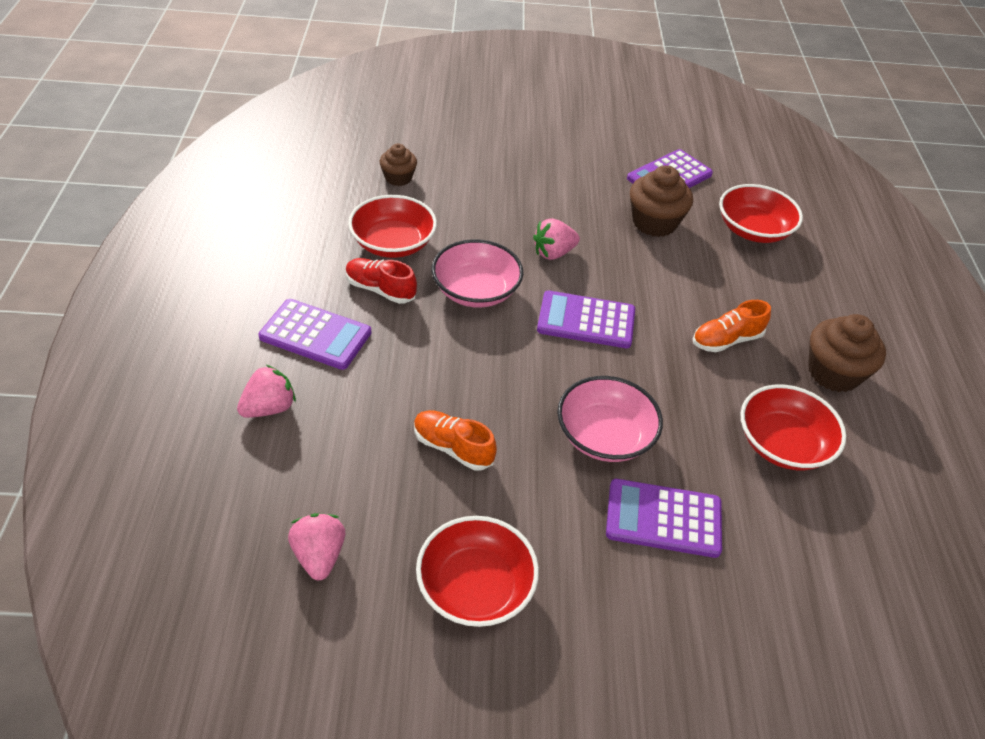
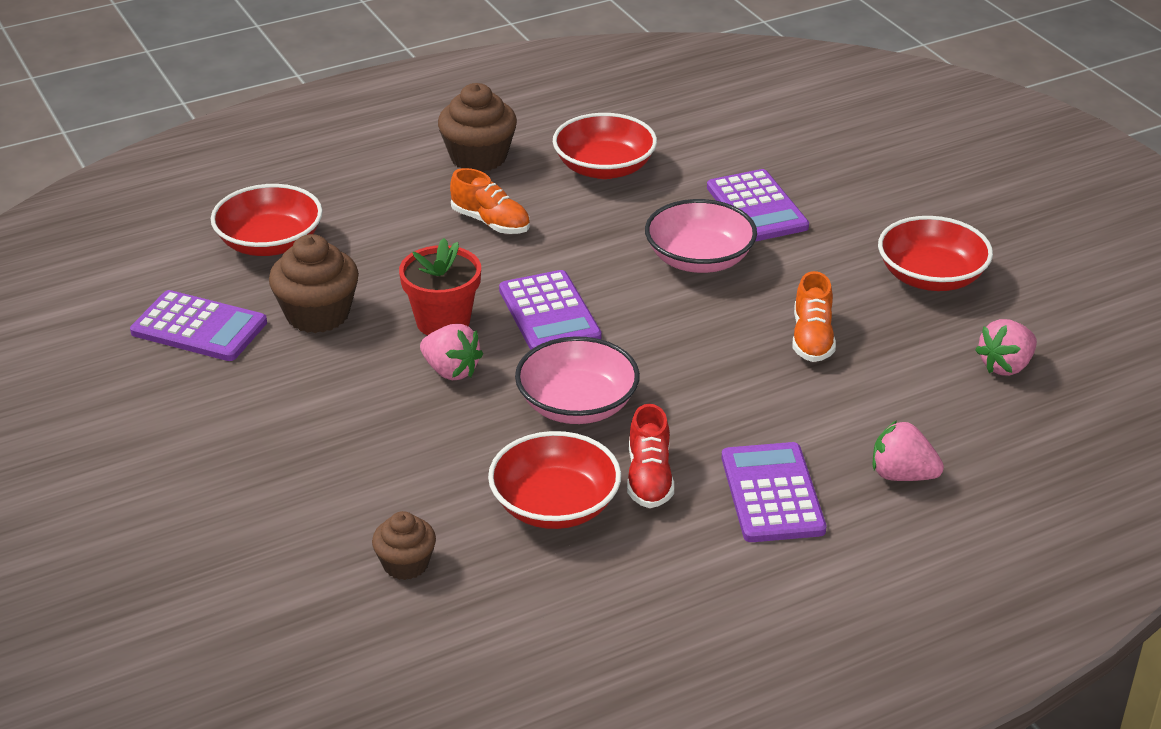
camera: 115 degrees left, 10 degrees down
none -> red flower pot [399,238,481,335]

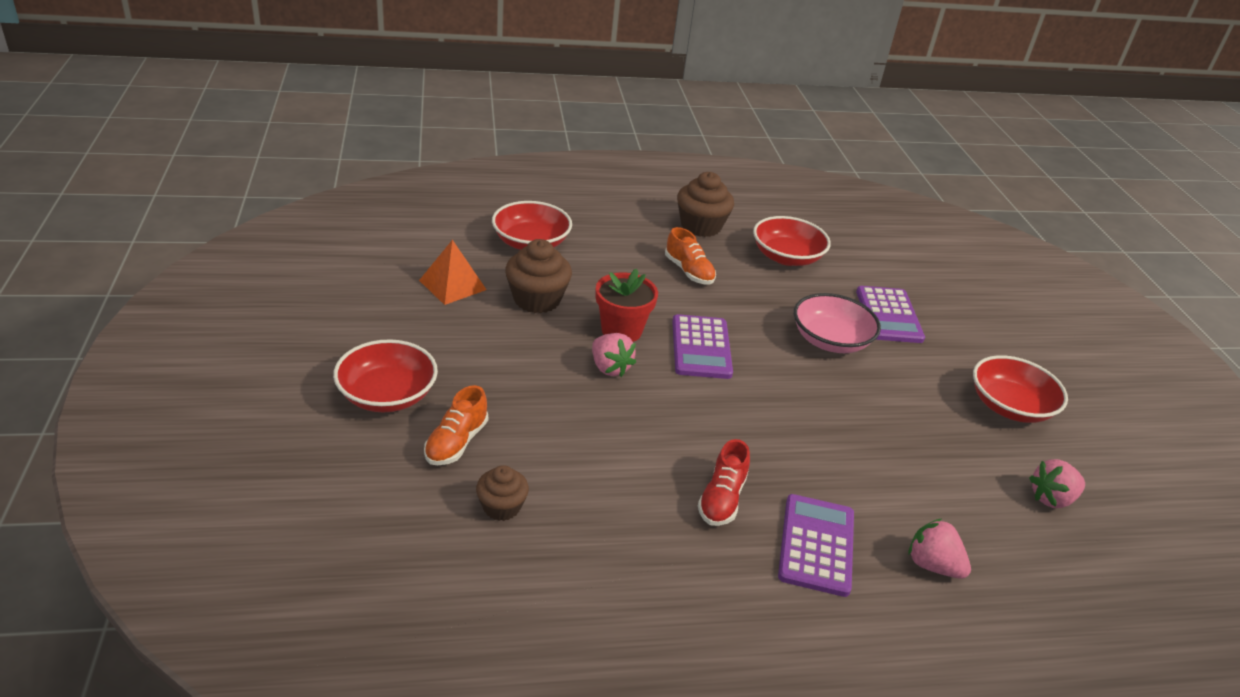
camera: 15 degrees right, 0 degrees up
purple calculator [130,290,267,361] -> orange pyramid [419,240,487,305]
red bowl [488,431,621,529] -> red bowl moved to [333,339,438,412]
pink bowl [515,336,640,424] -> none
orange shoe [793,271,836,362] -> orange shoe moved to [424,385,488,465]

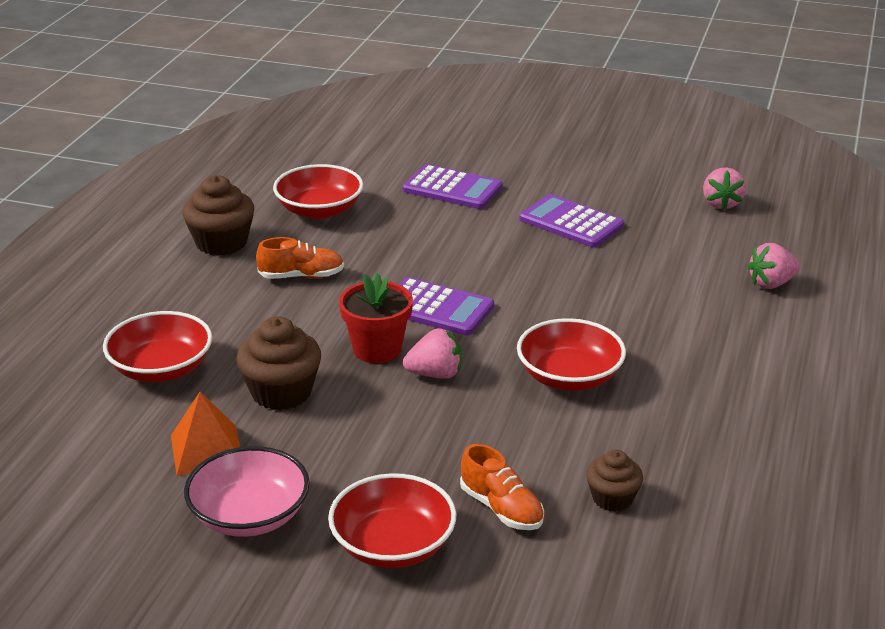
camera: 60 degrees left, 5 degrees down
red shoe [698,439,750,526] -> none
purple calculator [778,494,854,597] -> purple calculator moved to [519,194,624,247]
pink bowl [794,293,881,353] -> pink bowl moved to [184,446,310,537]
red bowl [973,355,1068,423] -> red bowl moved to [517,318,626,391]

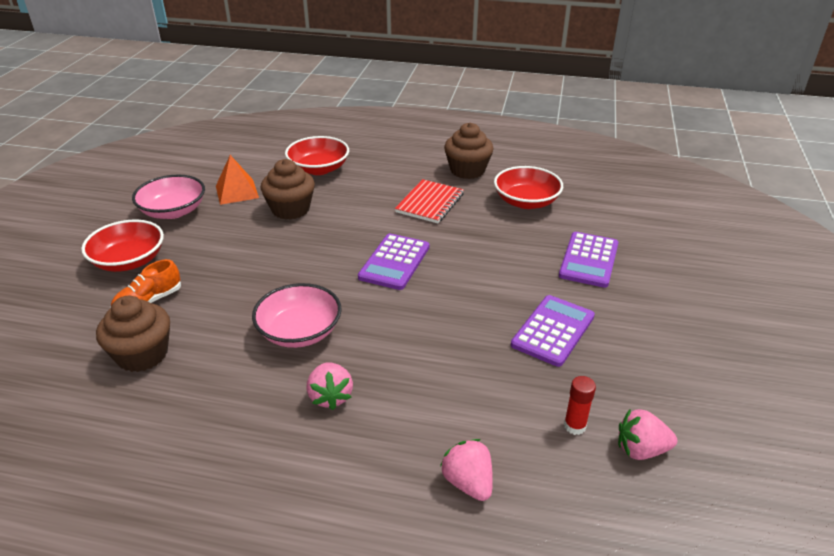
camera: 85 degrees right, 5 degrees up
orange shoe [256,237,344,279] -> red notebook [395,179,464,223]
red flower pot [339,273,413,363] -> none
pink strawberry [403,328,462,379] -> pink strawberry moved to [306,362,353,410]
red bowl [517,318,626,391] -> pink bowl [252,283,342,348]
brown cupcake [586,450,643,512] -> brown cupcake [96,296,170,372], size x1.64
none -> red glue stick [564,376,596,435]

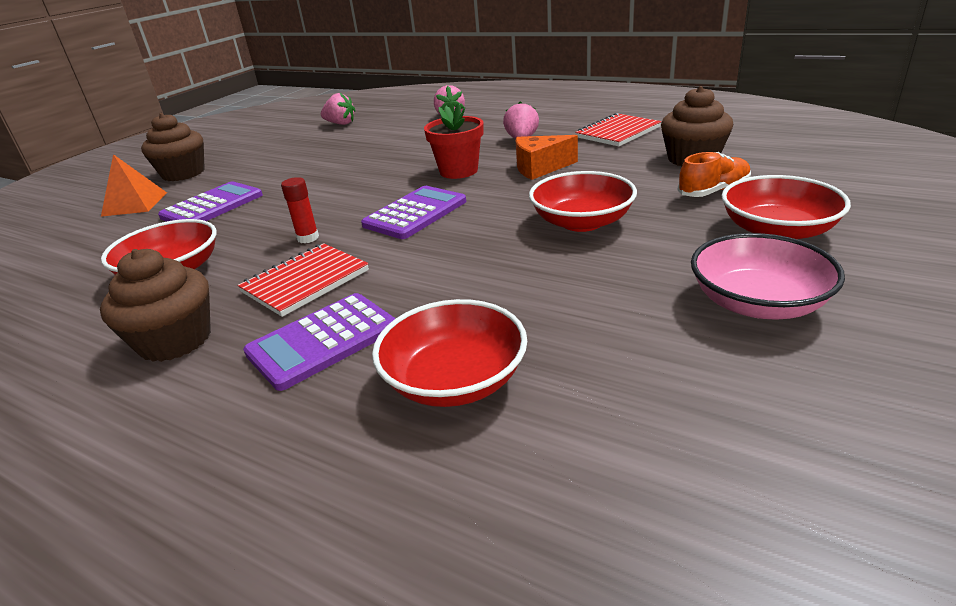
camera: 160 degrees left, 5 degrees down
orange pyramid [216,155,259,205] -> orange pyramid moved to [101,154,167,217]
pink bowl [252,283,342,348] -> orange cheese [516,135,578,180]
brown cupcake [261,159,315,220] -> brown cupcake moved to [141,113,205,181]
purple calculator [511,295,595,367] -> purple calculator moved to [243,293,396,391]
red glue stick [564,376,596,435] -> red glue stick moved to [281,177,319,243]
none -> red flower pot [424,103,484,179]
none -> red bowl [529,171,637,232]
none -> red notebook [575,113,661,146]

